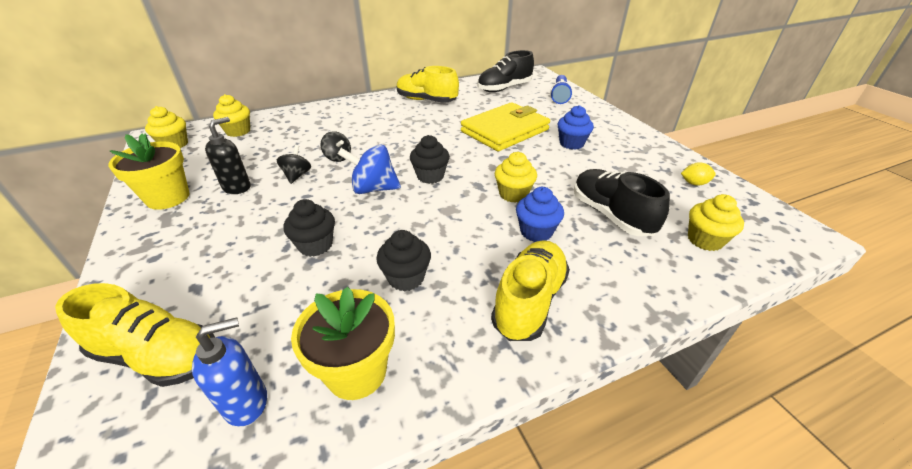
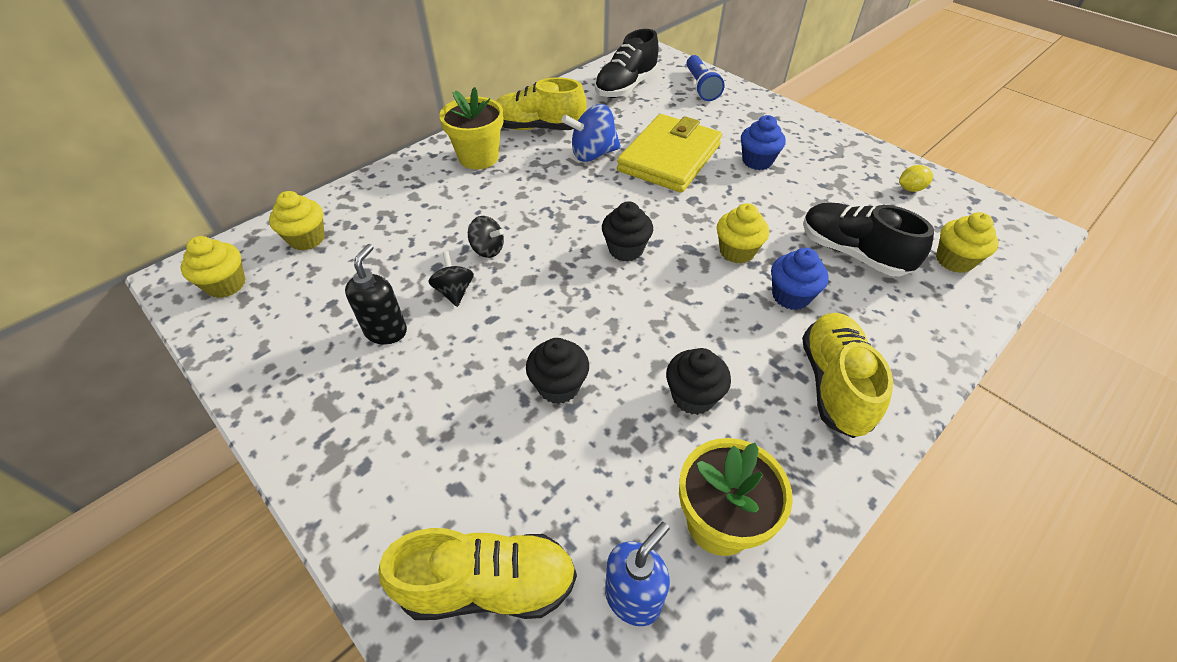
camera: 20 degrees left, 10 degrees up
yellow flower pot [108,133,190,210] -> yellow flower pot moved to [439,87,504,169]
blue spinning top [338,145,401,194] -> blue spinning top moved to [561,104,621,162]

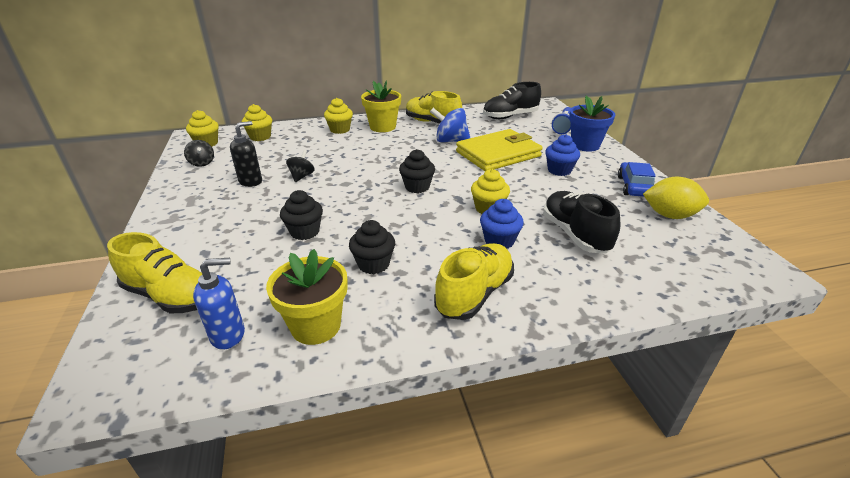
camera: 30 degrees right, 15 degrees down
black spinning top [468,216,504,258] -> black spinning top moved to [184,140,214,167]
yellow lemon [899,165,933,192] -> yellow lemon [643,177,709,219], size x1.87
yellow cupcake [936,212,999,273] -> yellow cupcake moved to [324,98,353,134]
none -> blue flower pot [569,96,615,152]
none -> blue car [618,162,656,197]

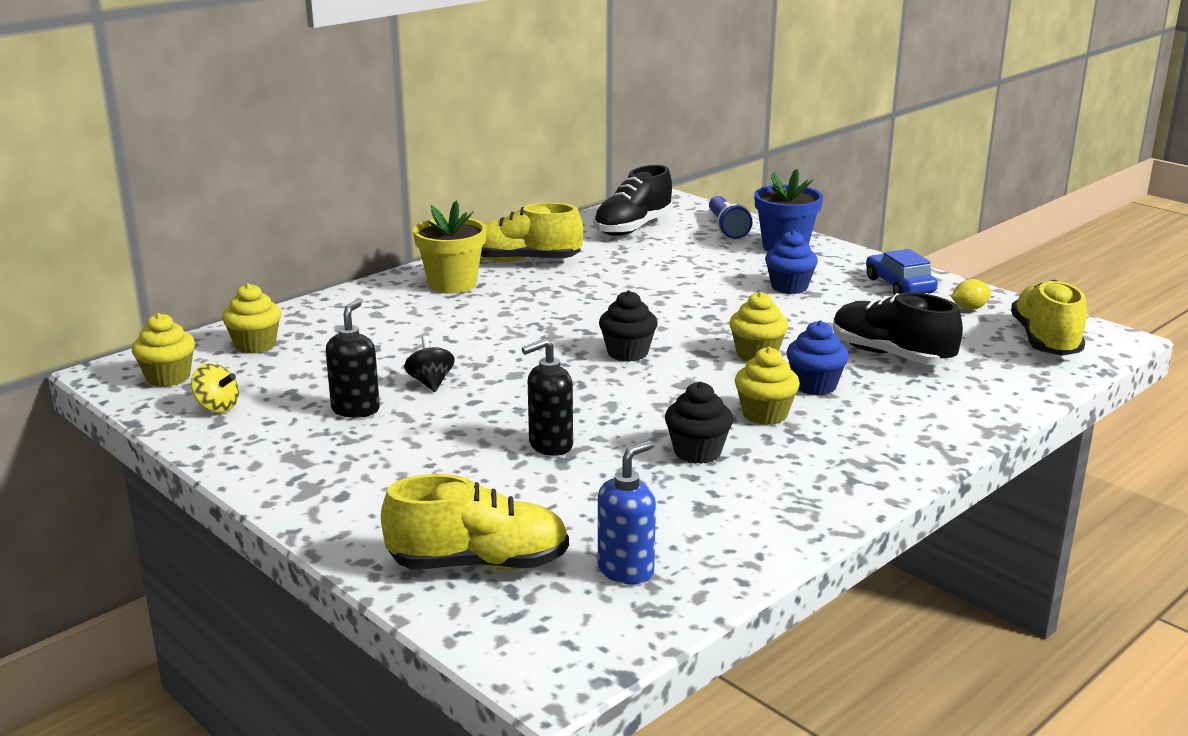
camera: 30 degrees left, 10 degrees down
black spinning top [184,140,214,167] -> yellow spinning top [191,363,239,413]
yellow flower pot [266,249,348,345] -> none
black cupcake [280,190,323,240] -> black soap dispenser [522,339,573,456]
yellow cupcake [324,98,353,134] -> yellow cupcake moved to [735,347,800,425]
blue spinning top [430,108,470,142] -> none
yellow shoe [434,243,514,320] -> yellow shoe moved to [1011,280,1087,356]
yellow wallet [456,129,543,171] -> none
yellow lemon [643,177,709,219] -> yellow lemon [951,279,991,310], size x0.54

